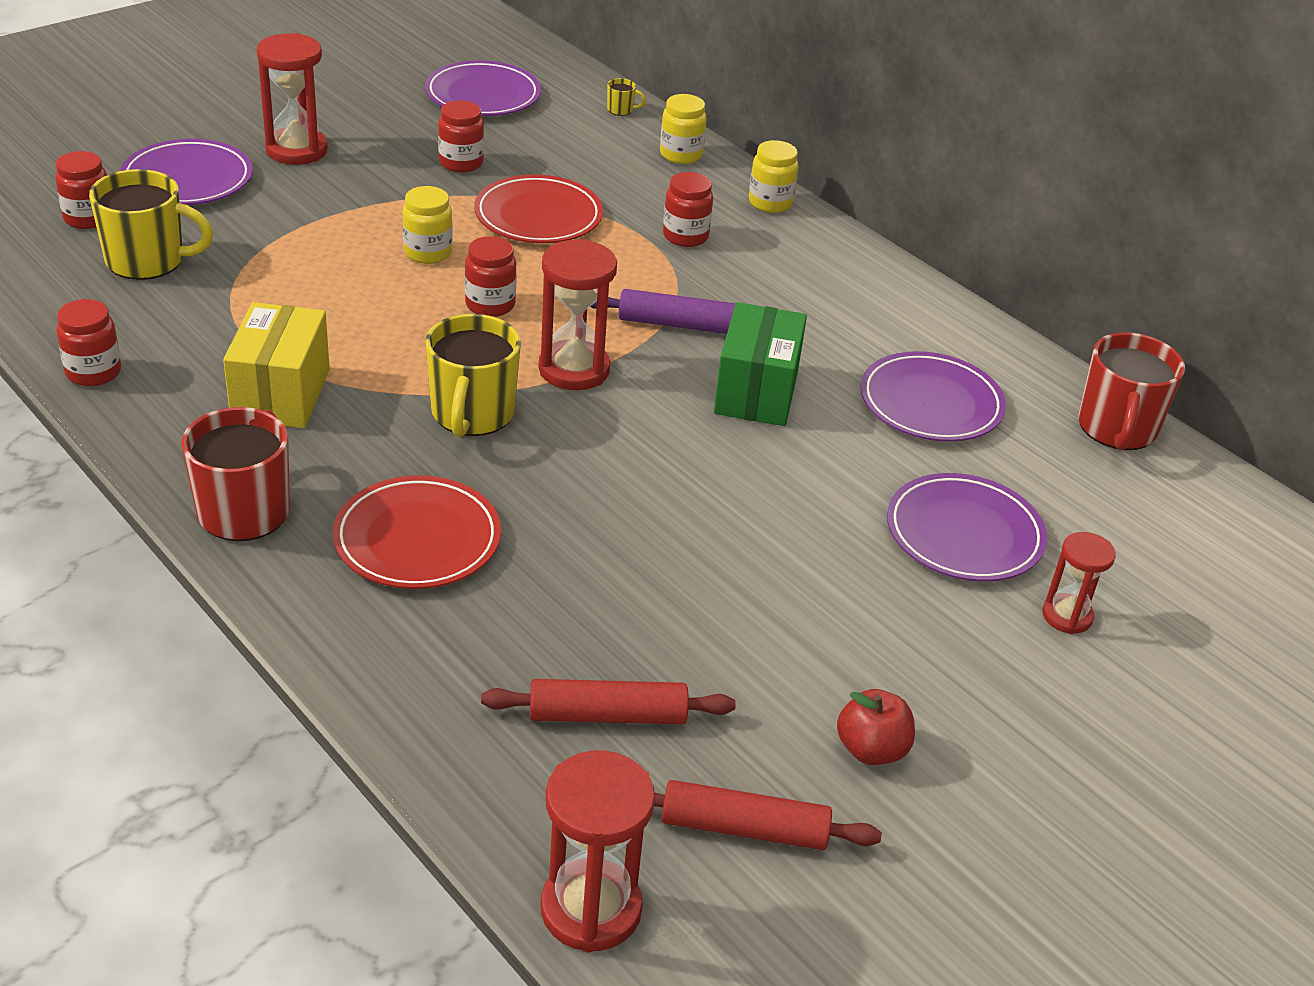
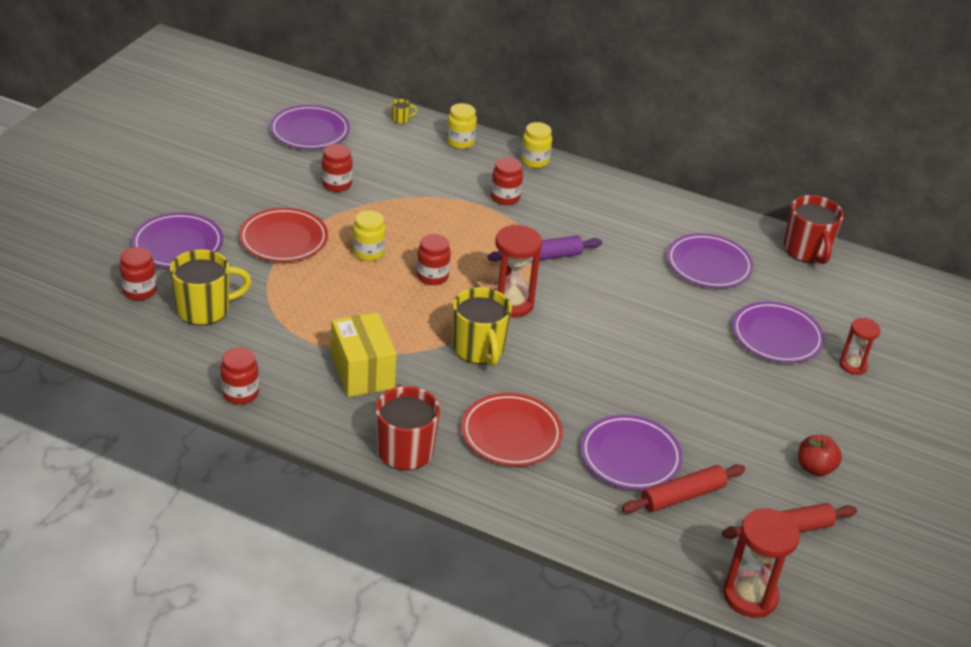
camera: 25 degrees left, 0 degrees up
red hourglass [257,33,328,165] -> none
red plate [474,175,603,243] -> red plate moved to [239,208,328,262]
green box [714,302,807,426] -> none
none -> purple plate [580,415,683,490]

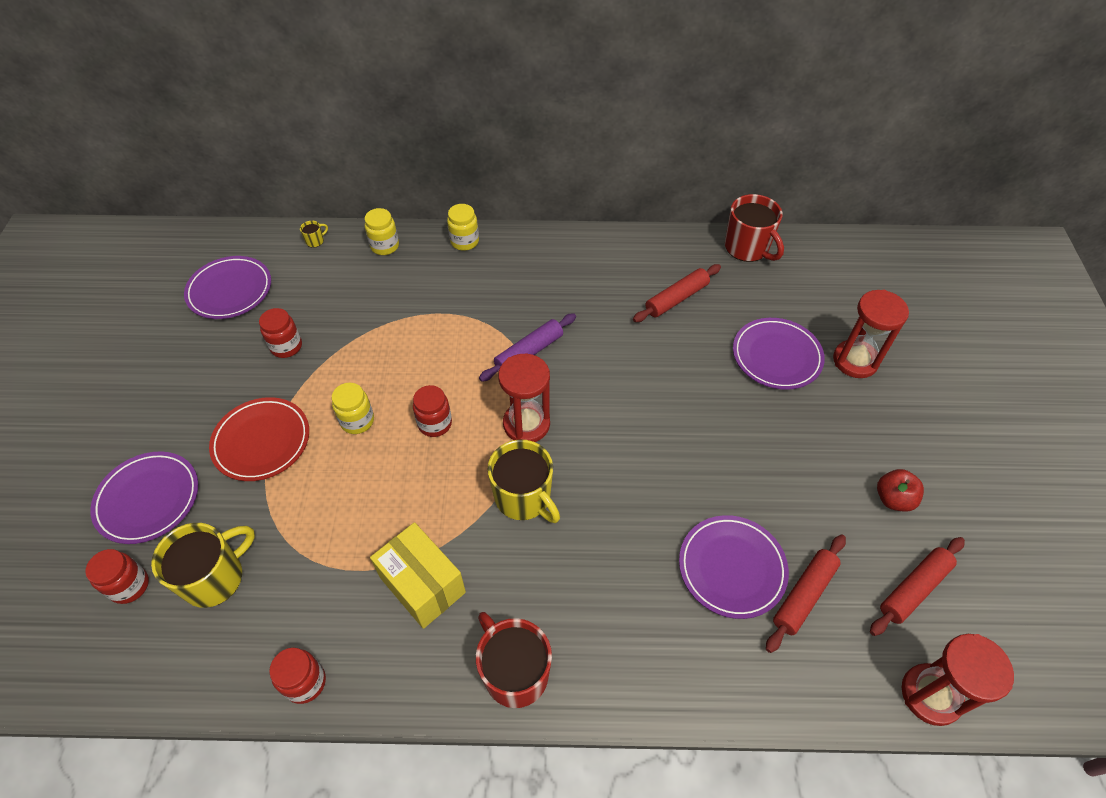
camera: 20 degrees left, 15 degrees up
red plate [461,393,563,466] -> none
red jar [491,157,523,205] -> none
purple plate [667,233,753,288] -> red rolling pin [633,264,721,322]
red hourglass [839,318,880,375] -> red hourglass [833,290,909,378], size x1.63

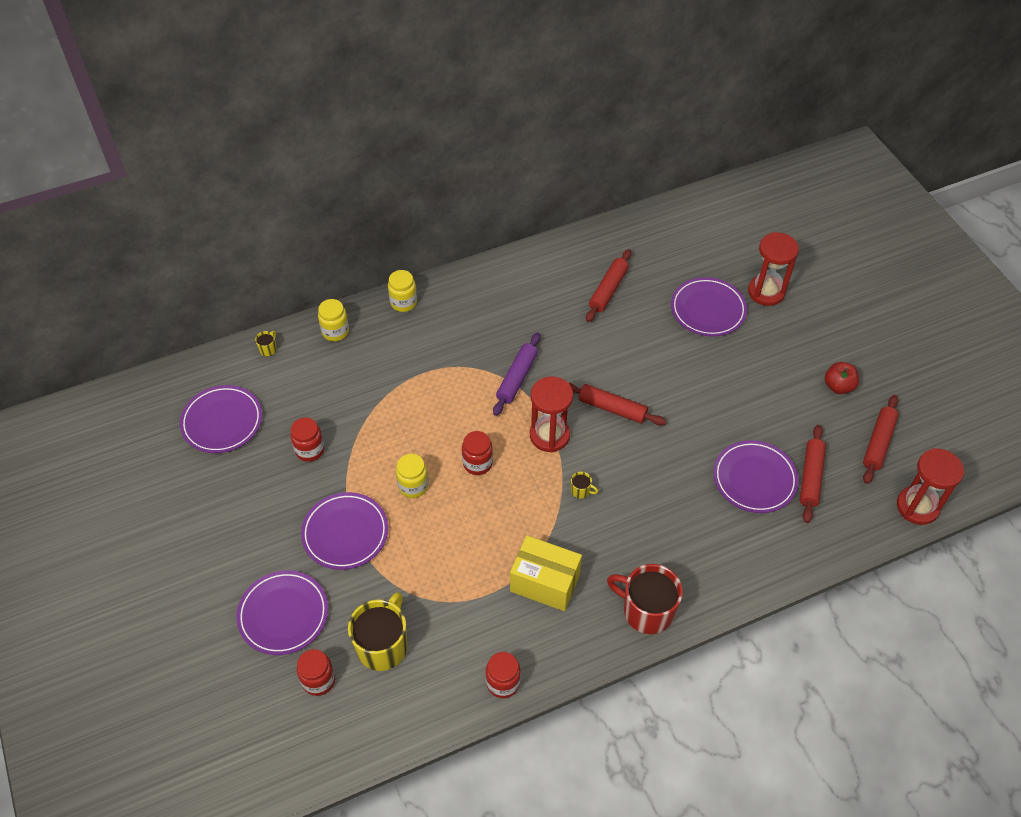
camera: 25 degrees left, 0 degrees up
red plate [209,397,309,481] -> purple plate [301,492,388,570]
yellow mug [487,439,560,523] -> yellow mug [571,472,598,499], size x0.41
red mug [725,194,784,262] -> none
none -> red rolling pin [568,382,666,425]

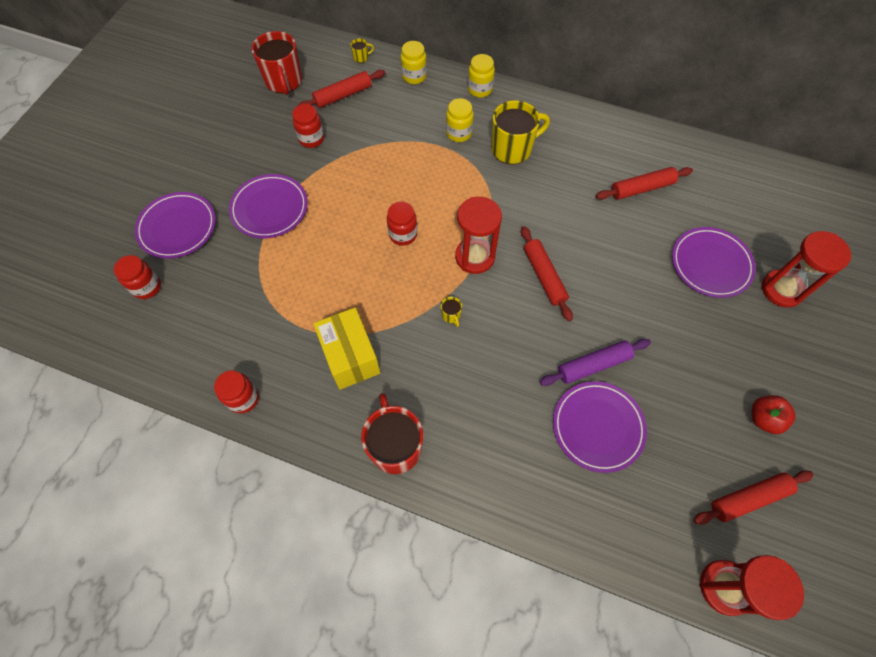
camera: 45 degrees right, 10 degrees up
purple plate [180,385,262,453] -> red mug [251,31,302,95]
yellow mug [348,592,407,671] -> yellow mug moved to [491,100,550,164]
yellow jar [396,454,429,498] -> yellow jar moved to [446,98,474,142]
purple rolling pin [493,332,540,416] -> purple rolling pin moved to [540,339,651,386]
red rolling pin [800,425,826,523] -> red rolling pin moved to [298,70,385,108]

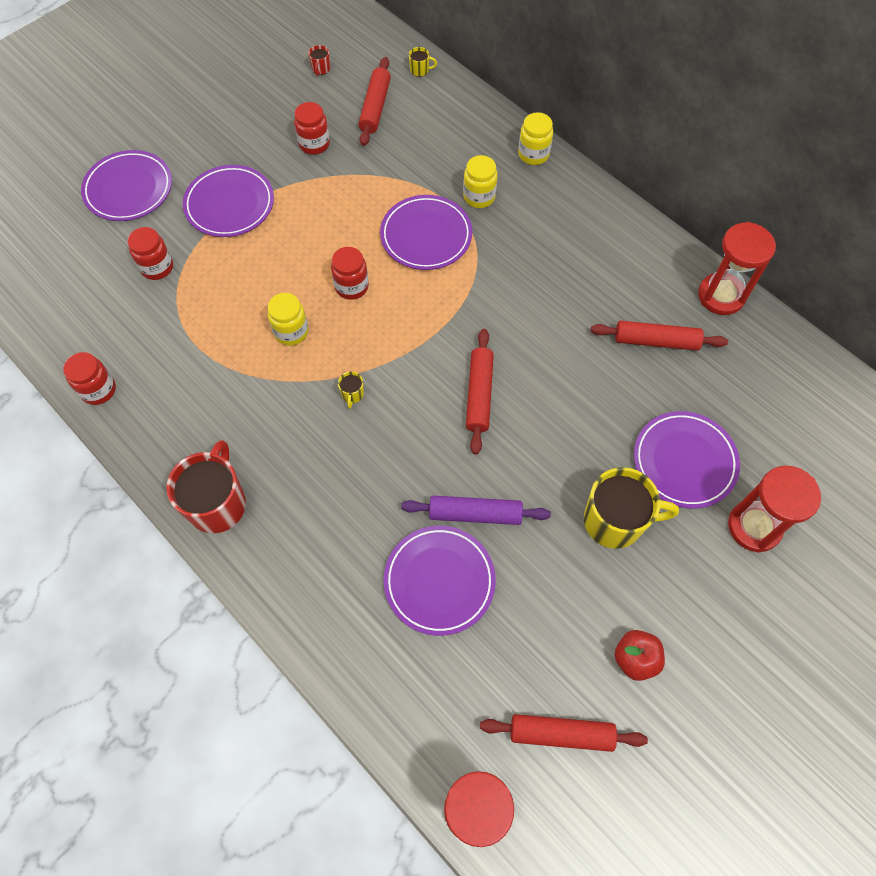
camera: 25 degrees right, 0 degrees up
red jar [114,255,161,299] -> red jar moved to [127,227,173,280]
red mug [251,31,302,95] -> red mug [308,45,330,76], size x0.41
red rolling pin [298,70,385,108] -> red rolling pin turned 75 degrees counterclockwise [359,57,391,146]
yellow box [313,308,380,390] -> none
yellow jar [401,41,427,84] -> yellow jar moved to [268,293,309,346]
red hourglass [455,197,502,274] -> red hourglass moved to [698,222,776,315]
yellow mug [491,100,550,164] -> yellow mug moved to [584,467,679,549]
none -> purple plate [380,195,472,270]

